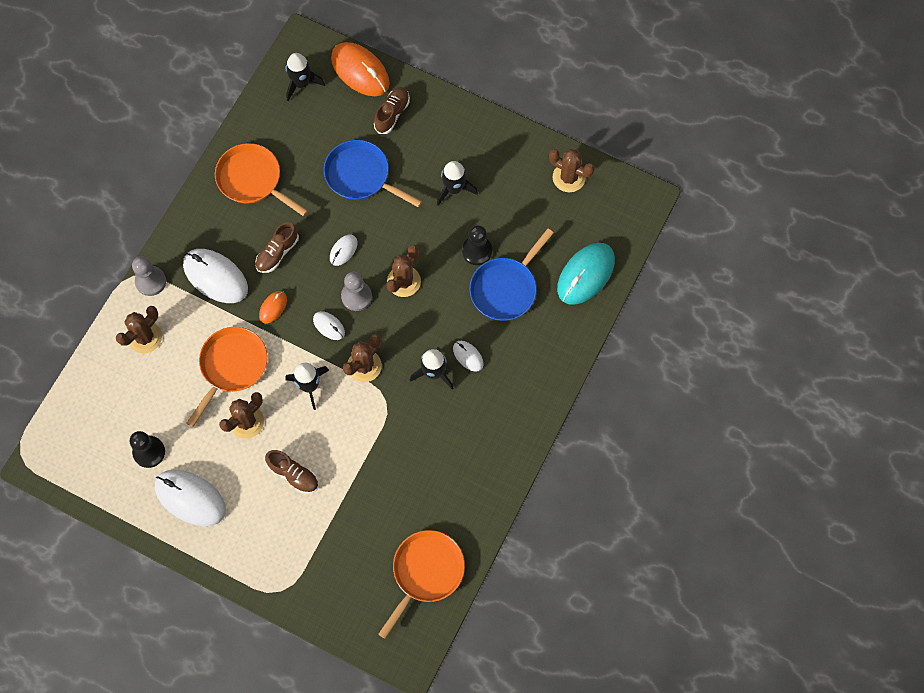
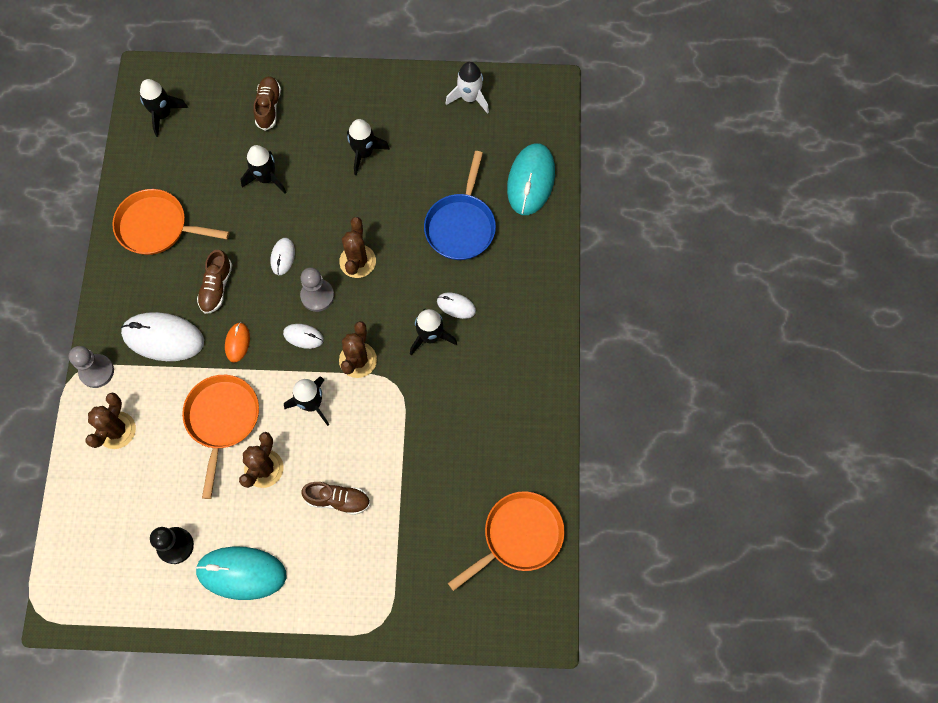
camera: 25 degrees left, 0 degrees up
white mouse [155,470,226,526] -> turquoise mouse [195,546,287,600]
blue pan [324,140,422,207] -> black rocket [240,145,287,194]
orange mouse [331,42,390,96] -> none
orange pan [378,530,465,639] -> orange pan turned 45 degrees clockwise [448,491,565,591]
black pawn [462,225,492,265] -> none
brown cactus [549,149,595,192] -> white rocket [445,62,489,114]

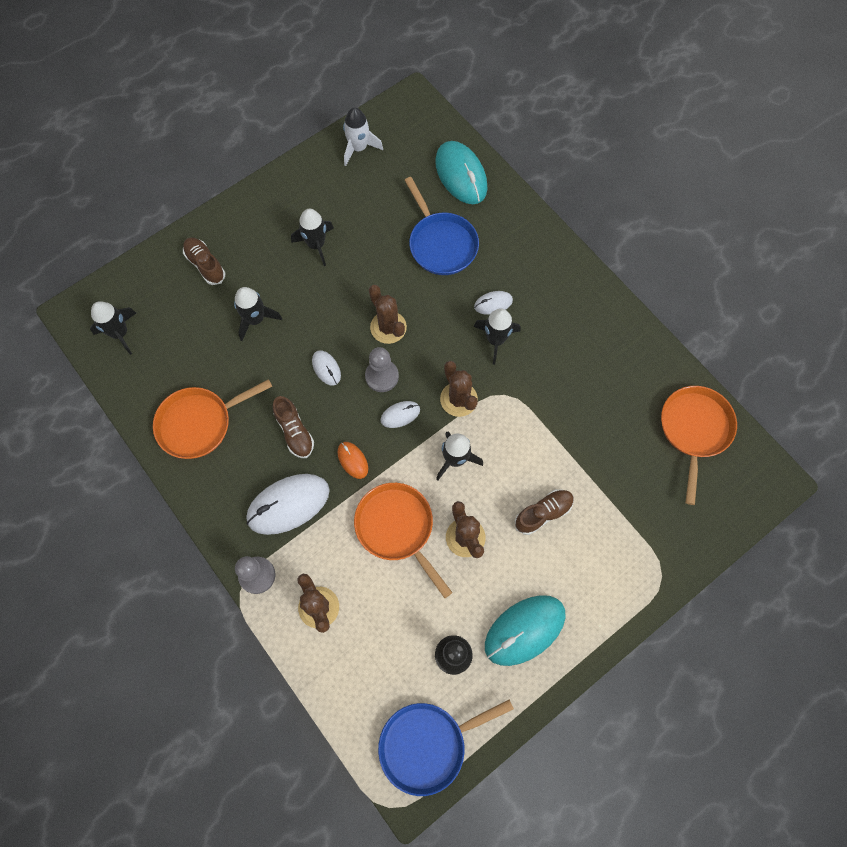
camera: 40 degrees left, 0 degrees up
none -> blue pan [378,700,514,796]

